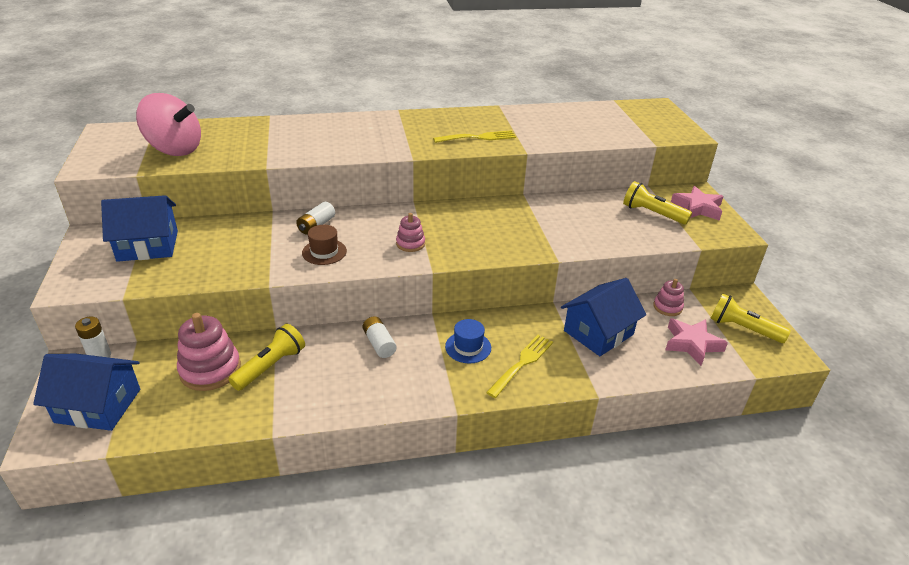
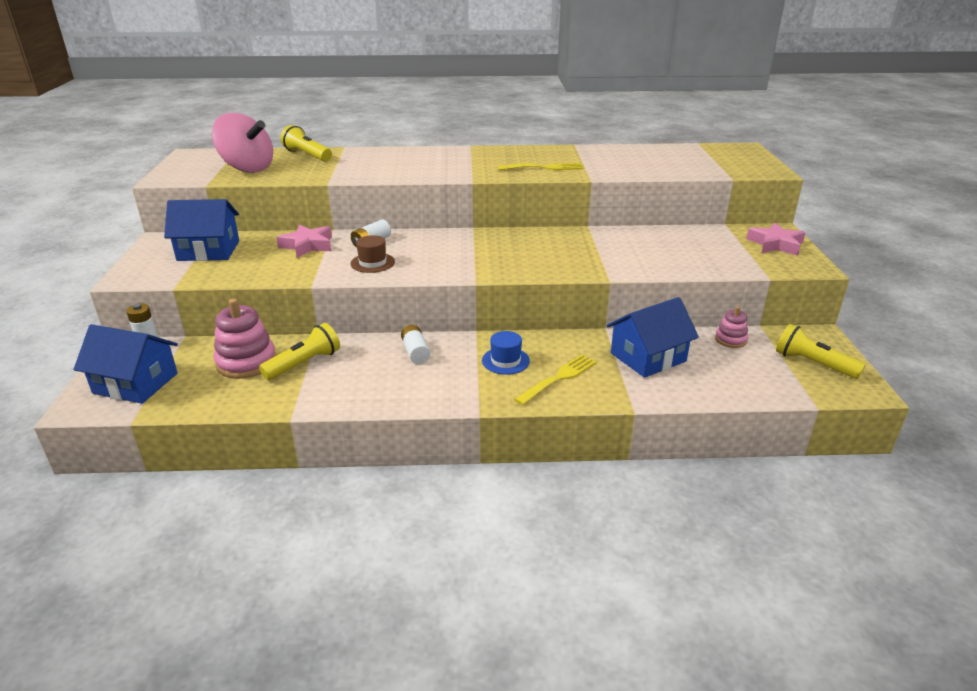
camera: 10 degrees right, 5 degrees down
pink stacking toy [396,213,425,252] -> none
yellow flashlight [623,181,692,225] -> yellow flashlight moved to [280,125,332,162]
pink star [665,318,728,366] -> pink star moved to [276,224,332,258]

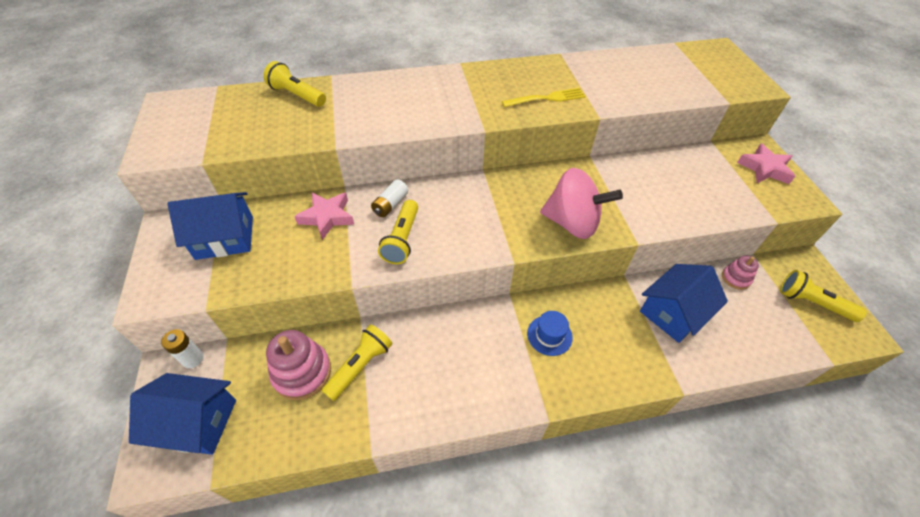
camera: 10 degrees left, 20 degrees up
pink spinning top [212,113,273,173] -> pink spinning top moved to [540,168,623,239]
brown hat [350,235,395,273] -> yellow flashlight [378,200,418,264]
white battery [401,325,431,364] -> none
yellow fork [514,354,597,405] -> none

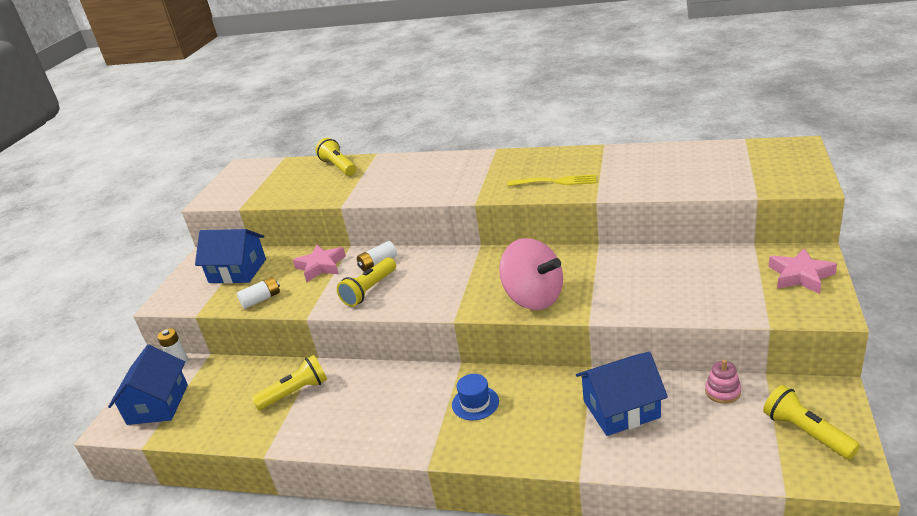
camera: 30 degrees right, 20 degrees down
blue house [129,373,236,455] -> blue house turned 60 degrees clockwise [108,345,188,425]
pink stacking toy [266,330,331,400] -> none
none -> white battery [237,277,280,309]

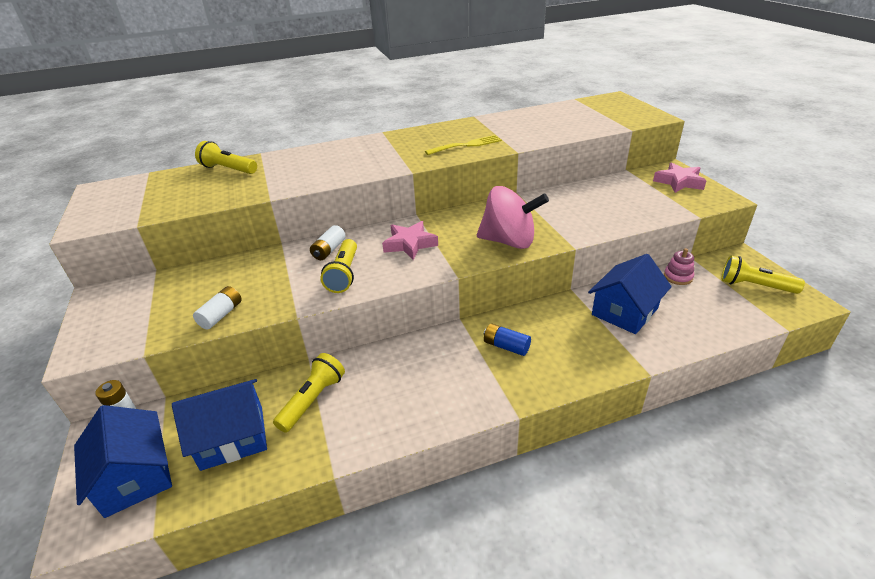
camera: 35 degrees left, 5 degrees up
blue house [195,229,266,284] -> blue house moved to [172,379,267,471]
pink star [293,245,346,282] -> pink star moved to [382,221,438,260]
blue hat [452,374,499,420] -> blue battery [484,323,531,356]

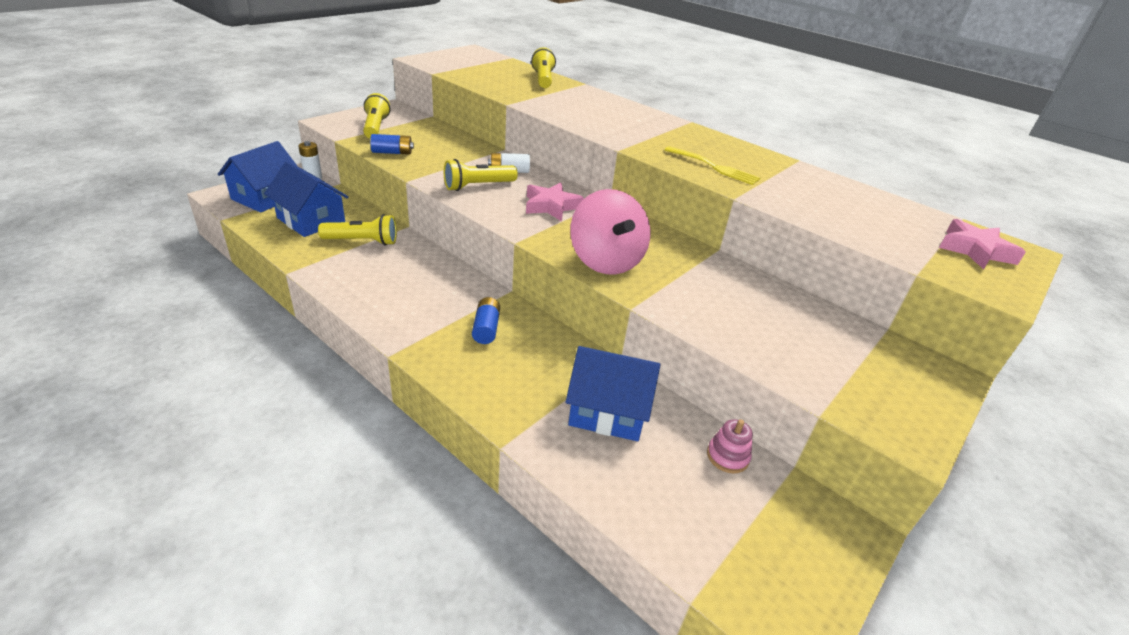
camera: 55 degrees right, 0 degrees up
white battery [193,286,242,330] -> blue battery [370,134,414,155]
pink star [653,162,706,193] -> pink star moved to [939,219,1026,269]
yellow flashlight [722,256,805,294] -> yellow flashlight moved to [363,93,390,138]

